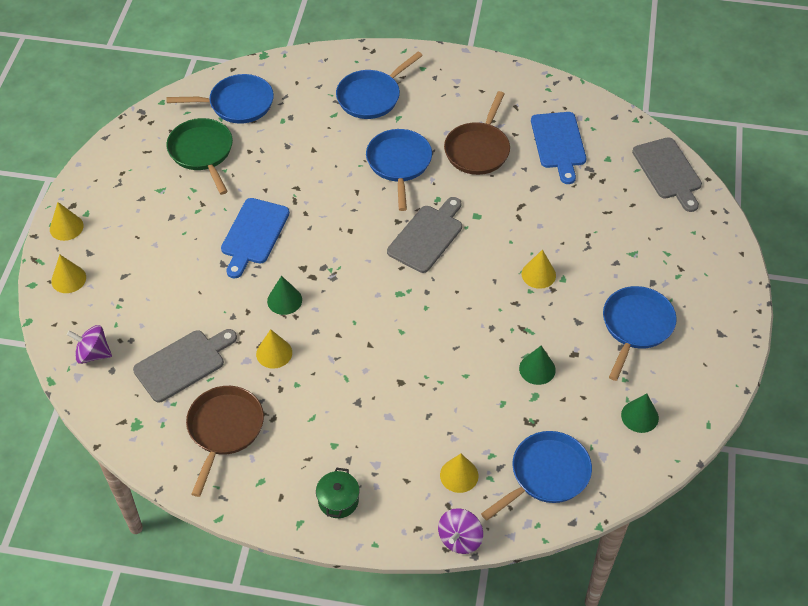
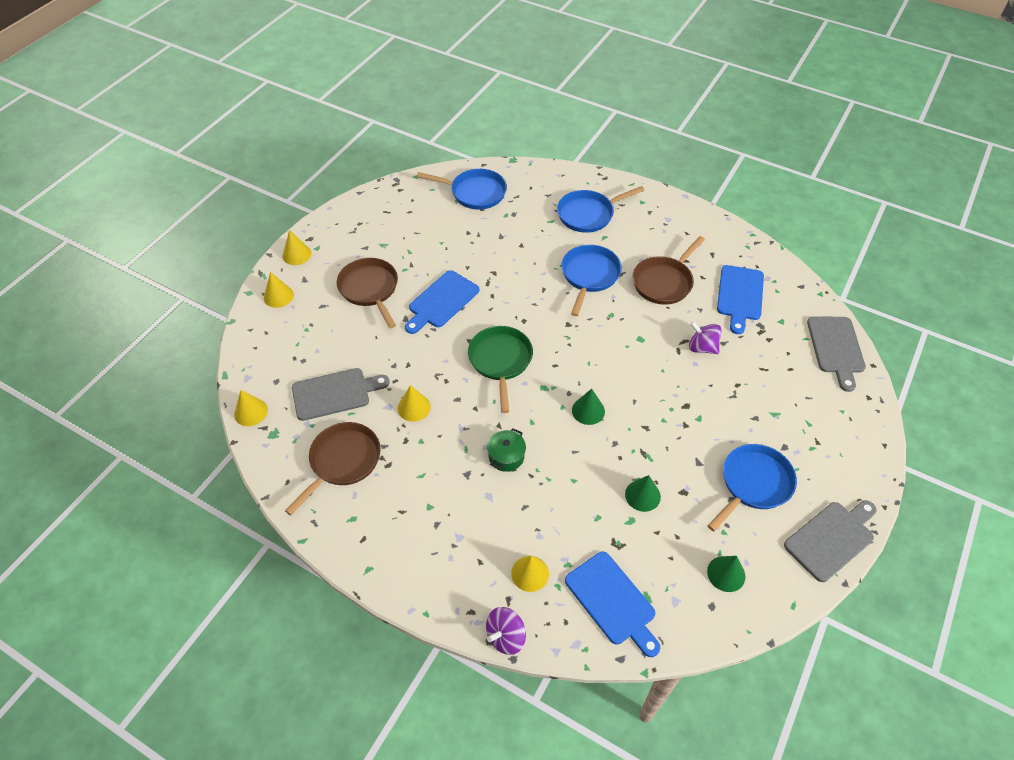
camera: 20 degrees right, 0 degrees up
purple spinning top [67,325,112,364] -> purple spinning top moved to [689,321,722,354]
green pan [166,118,233,195] -> green pan moved to [468,326,533,413]
green cone [267,276,302,315] -> green cone moved to [572,389,605,425]
green pot [316,468,360,518] -> green pot moved to [487,428,526,472]
grey cutting board [387,197,462,273] -> grey cutting board moved to [784,501,877,582]
blue pan [481,431,592,520] -> blue cutting board [565,552,660,657]
yellow cone [522,249,556,289] -> yellow cone moved to [234,390,268,426]
none -> brown pan [336,258,398,328]

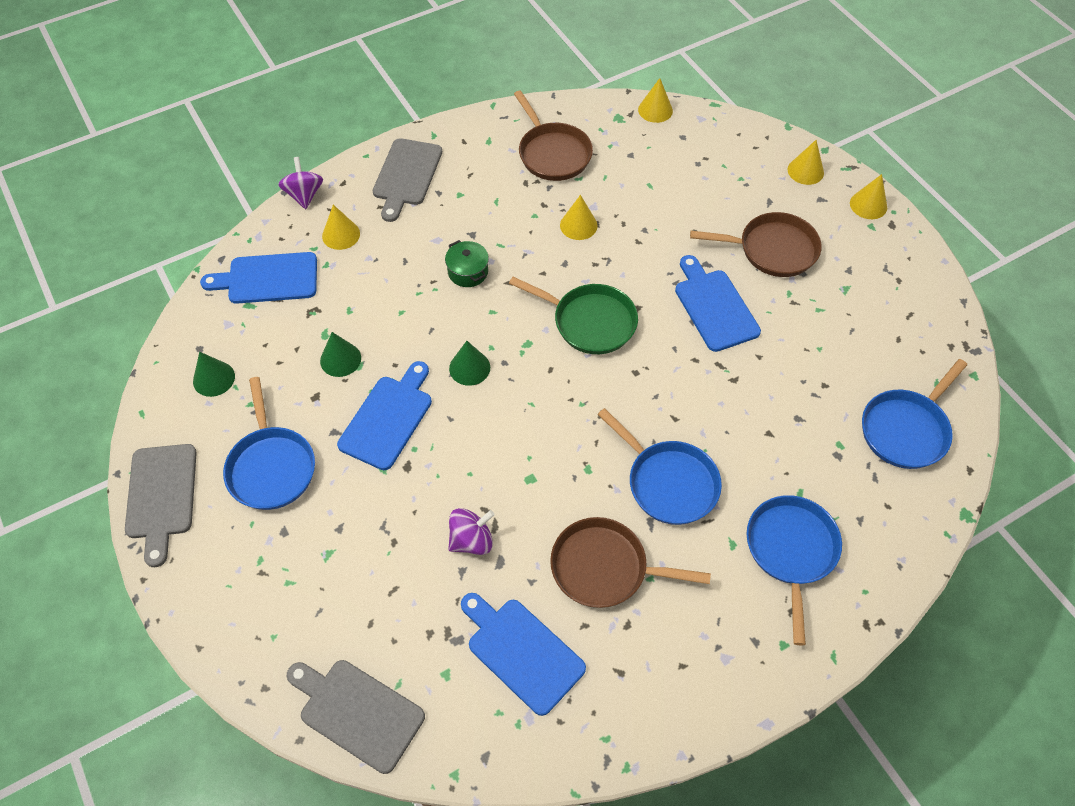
camera: 120 degrees right, 5 degrees up
grey cutting board [292,368,390,421] -> grey cutting board moved to [373,138,442,222]
brown pan [633,236,705,305] -> brown pan turned 60 degrees counterclockwise [550,517,711,608]
none -> blue cutting board [337,361,432,470]

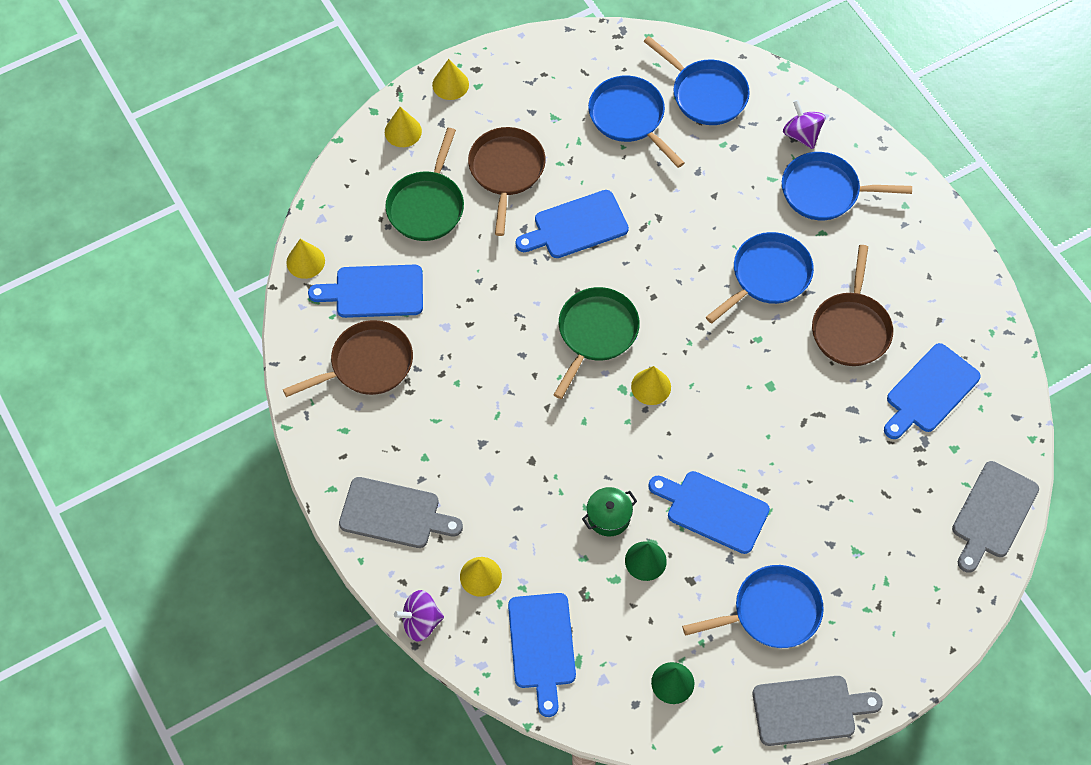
camera: 90 degrees left, 5 degrees up
green pot [445,240,489,287] -> green pot moved to [582,487,637,536]
purple spinning top [448,508,495,555] -> purple spinning top moved to [783,100,825,149]
green cone [449,341,490,386] -> none
yellow cone [560,195,598,240] -> yellow cone moved to [631,366,671,405]
none -> blue cutting board [308,265,423,318]
none -> green pan [385,128,464,241]
none -> blue pan [588,76,684,168]

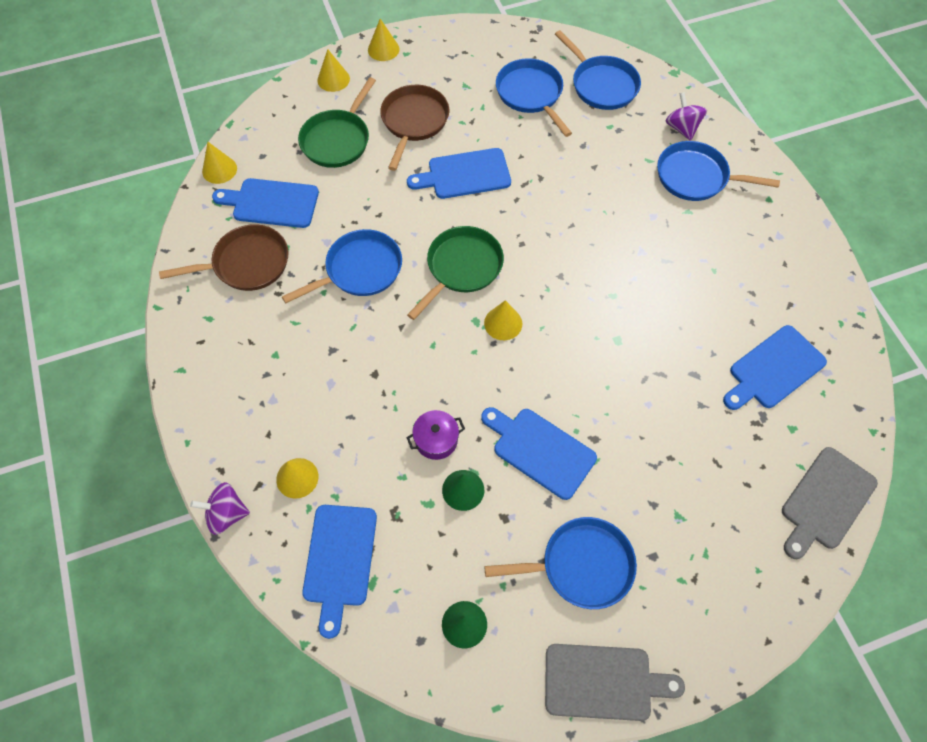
camera: 10 degrees right, 0 degrees up
grey cutting board [339,477,463,548] -> none
green pot [582,487,637,536] -> purple pot [406,410,465,460]
blue pan [706,232,814,323] -> blue pan moved to [282,229,402,303]
brown pan [812,245,893,366] -> none

